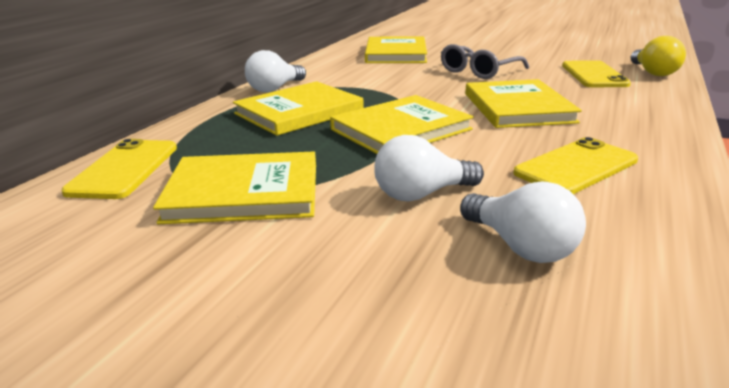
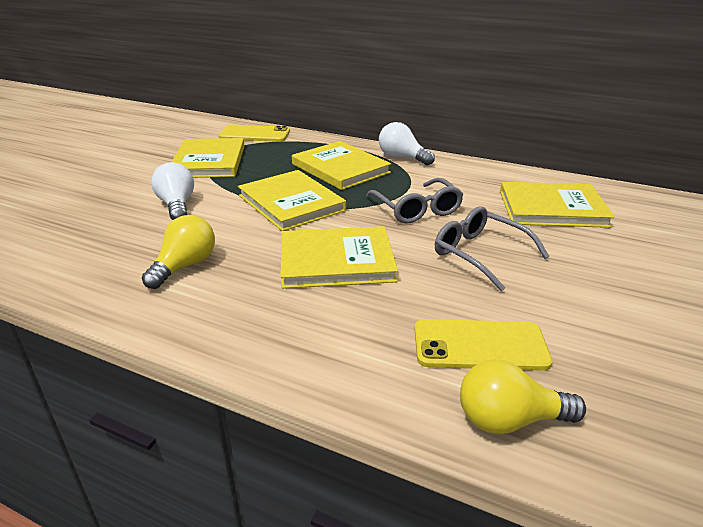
camera: 90 degrees right, 5 degrees up
white light bulb [460,181,586,263] -> none
yellow phone [513,137,638,194] -> yellow light bulb [142,215,215,289]
none -> grey glasses [366,178,464,224]

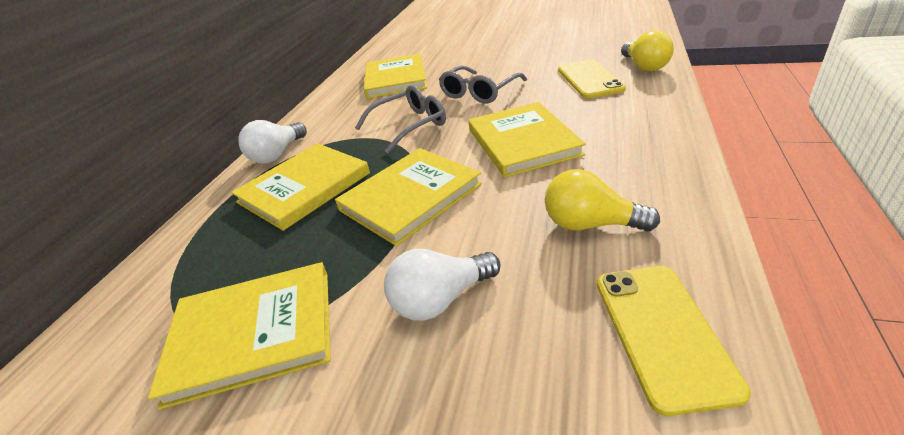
camera: 95 degrees left, 5 degrees up
yellow phone [218,125,290,142] -> yellow phone moved to [597,266,751,416]

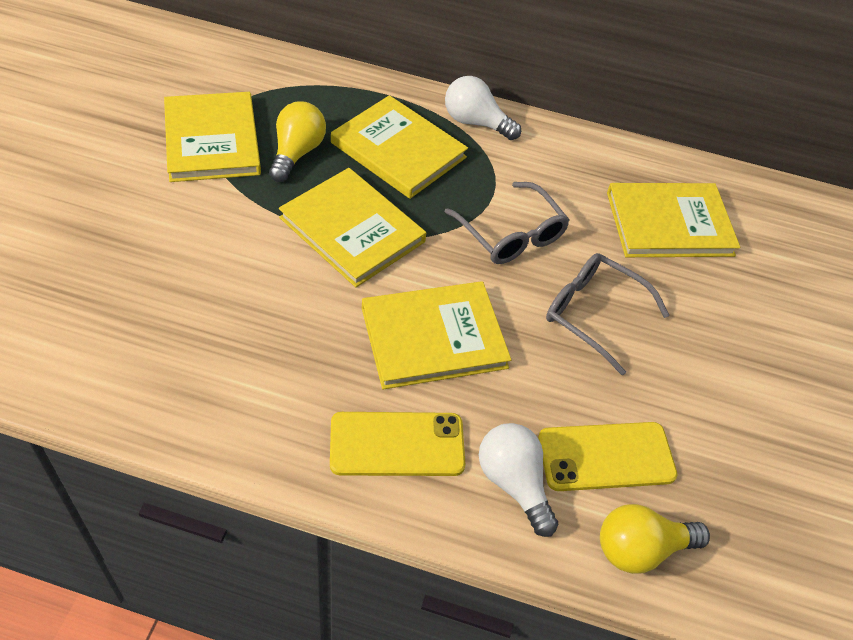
camera: 80 degrees right, 15 degrees up
white light bulb [384,249,500,321] -> white light bulb moved to [479,423,558,537]
yellow light bulb [545,169,660,232] -> yellow light bulb moved to [269,101,326,182]
yellow phone [597,266,751,416] -> yellow phone moved to [330,412,465,476]

